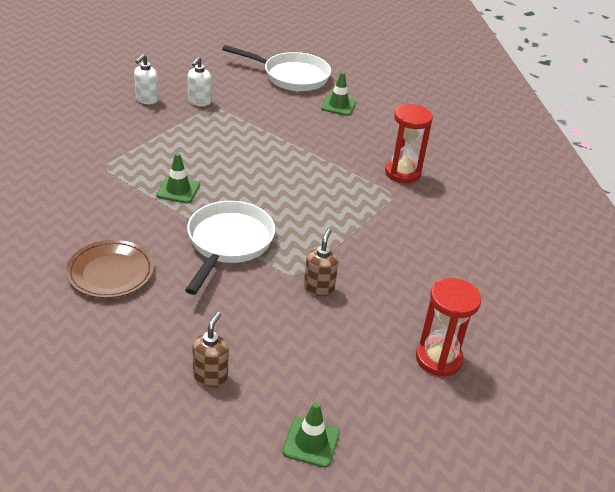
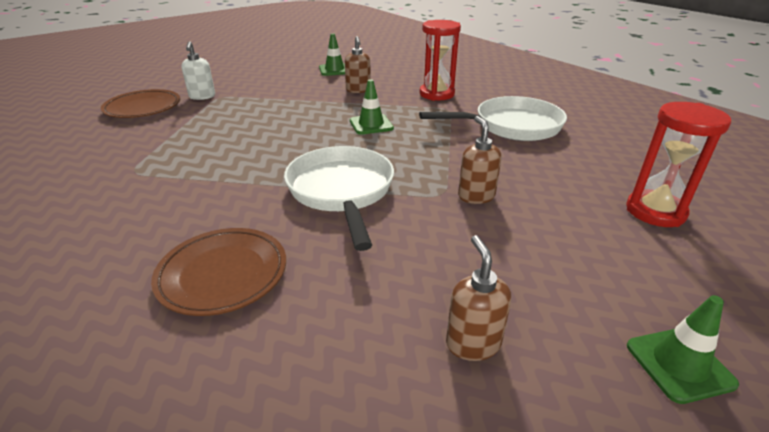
camera: 25 degrees left, 5 degrees down
white soap dispenser [134,54,159,104] -> brown plate [101,89,180,118]
green traffic cone [156,153,200,203] -> green traffic cone moved to [350,79,394,135]
white pan [222,45,331,91] -> white pan moved to [419,96,567,141]
none -> brown soap dispenser [345,36,371,93]

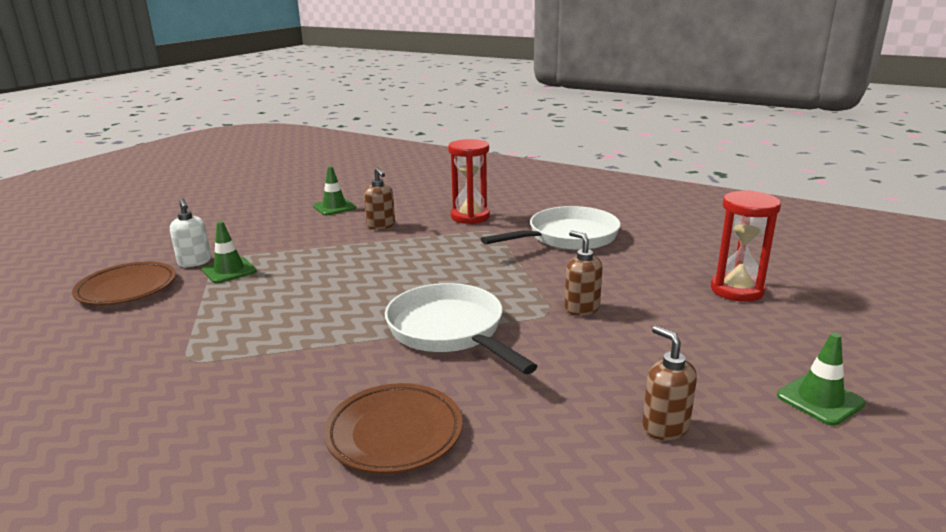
camera: 20 degrees left, 10 degrees down
green traffic cone [350,79,394,135] -> green traffic cone moved to [202,221,257,284]

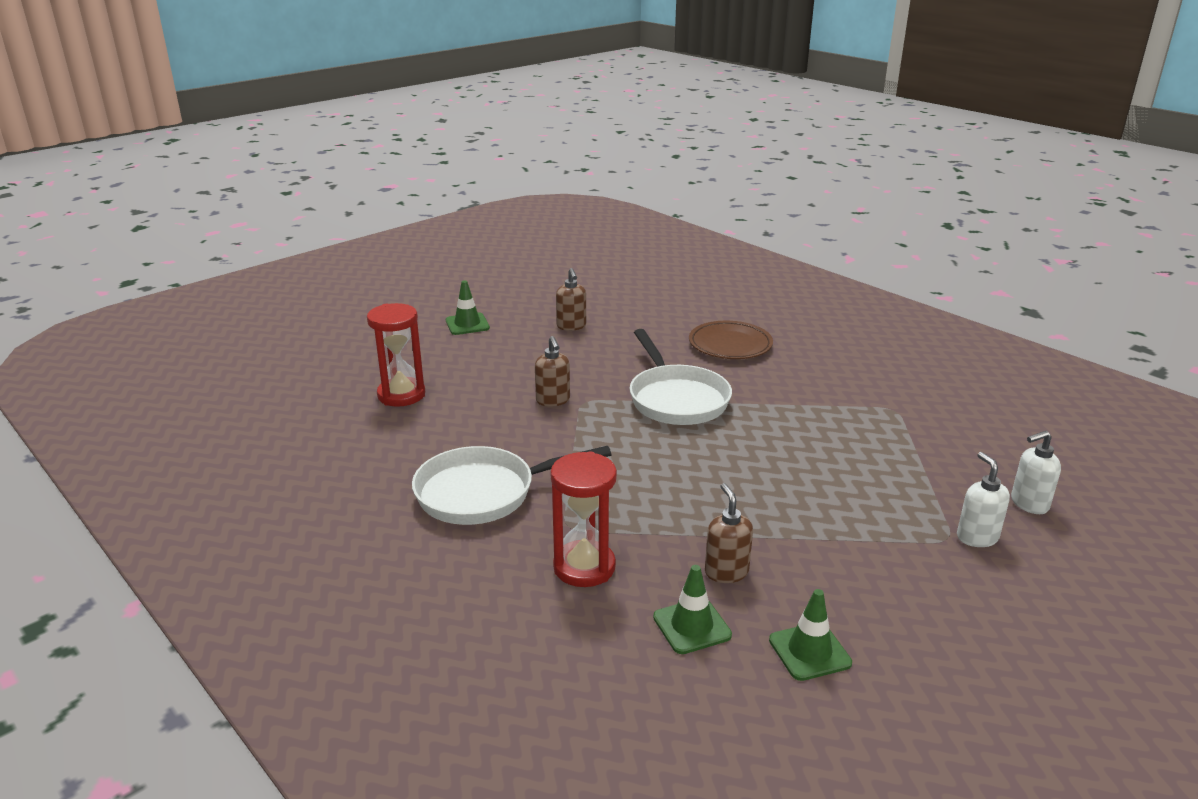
camera: 165 degrees left, 5 degrees up
brown plate [72,262,176,305] -> white soap dispenser [1011,431,1061,514]
green traffic cone [202,221,257,284] -> green traffic cone moved to [653,565,732,654]

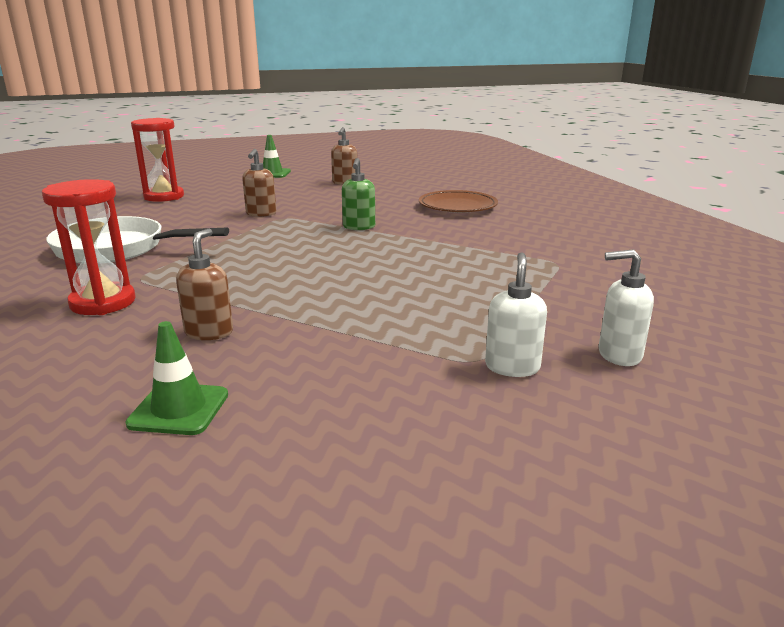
camera: 25 degrees right, 5 degrees down
white pan [630,329,732,425] -> green soap dispenser [342,158,375,230]
green traffic cone [653,565,732,654] -> none

